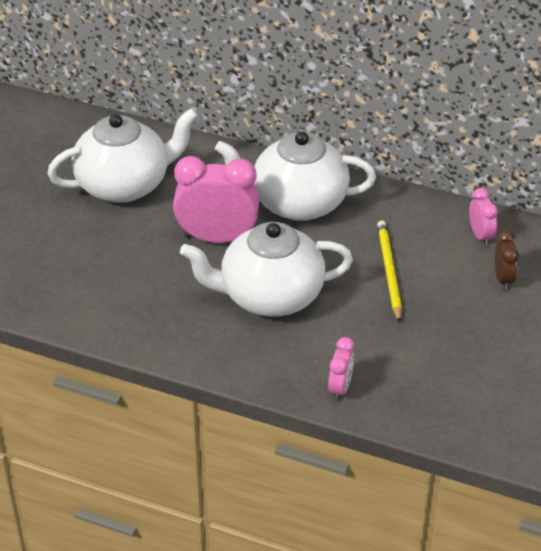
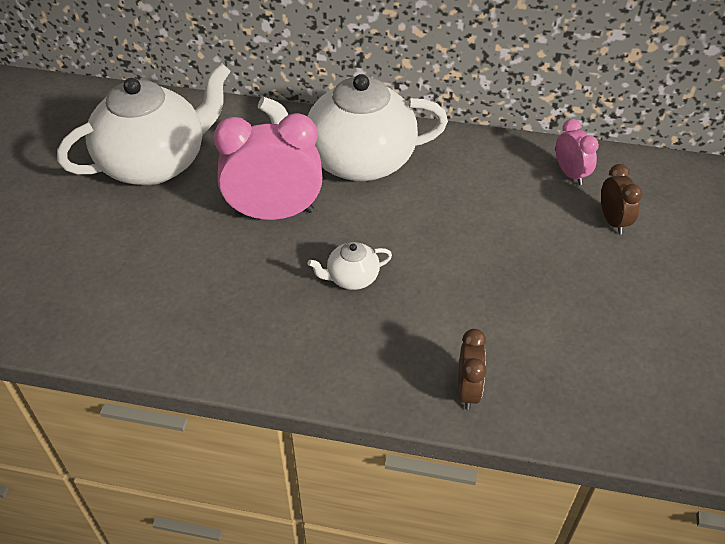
camera: 10 degrees left, 5 degrees up
white teapot [180,222,353,317] -> white teapot [307,242,392,290], size x0.42
pink clock [328,337,354,401] -> brown clock [458,329,487,410]
yellow pencil [377,221,402,323] -> none

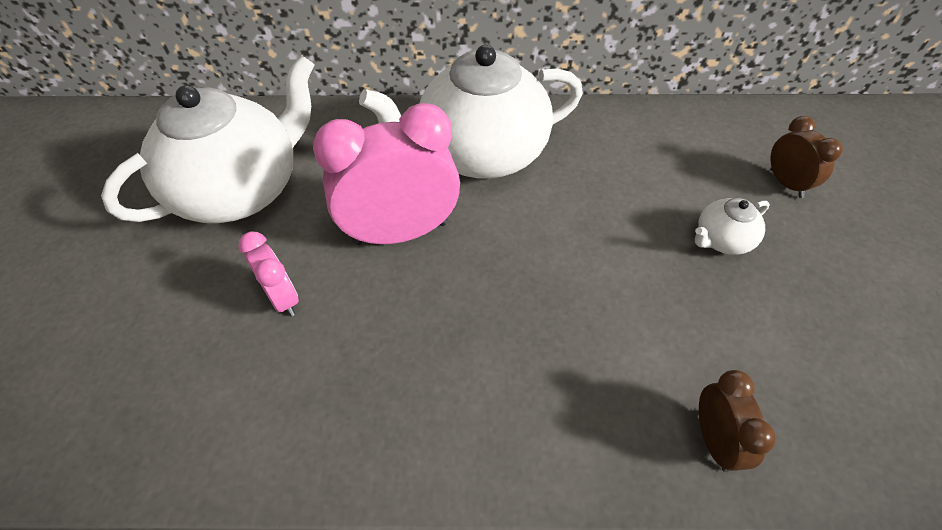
camera: 10 degrees left, 5 degrees up
white teapot [307,242,392,290] -> white teapot moved to [695,198,770,255]
pink clock [556,119,599,185] -> pink clock moved to [238,231,299,316]

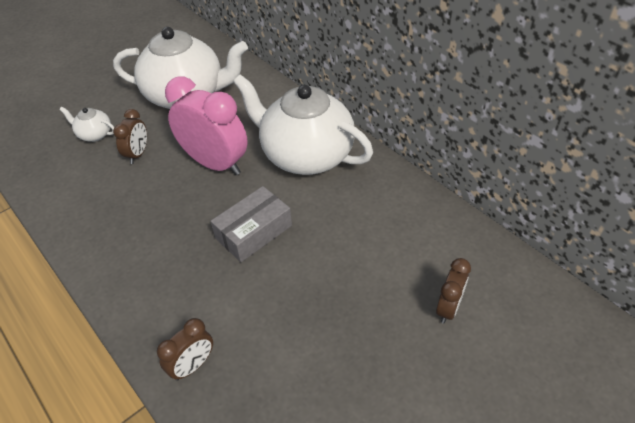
camera: 50 degrees right, 5 degrees down
pink clock [238,231,299,316] -> brown clock [113,109,147,164]
white teapot [695,198,770,255] -> white teapot moved to [59,107,114,142]
none -> grey box [211,186,292,262]

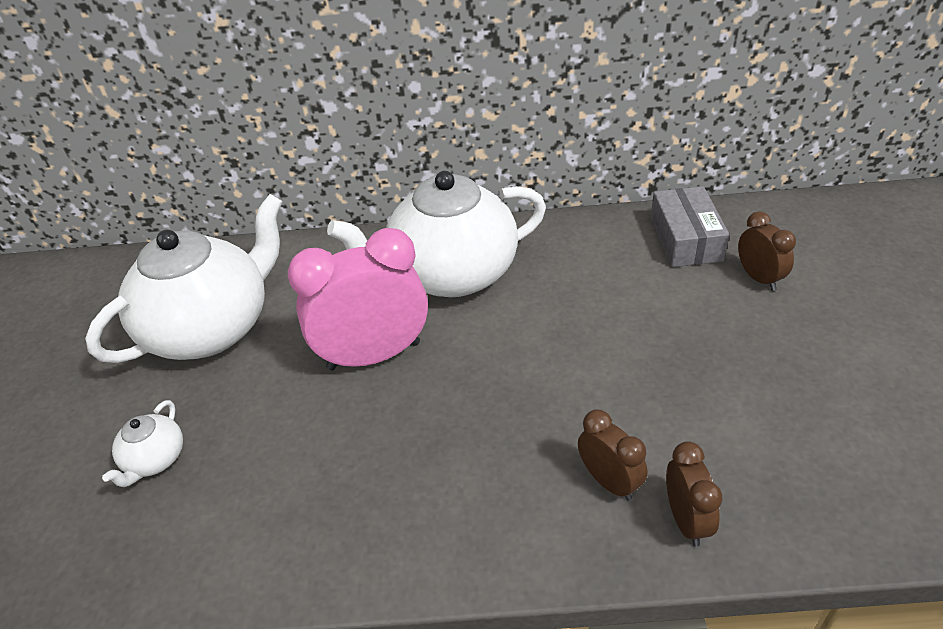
camera: 50 degrees left, 5 degrees down
white teapot [59,107,114,142] -> white teapot turned 45 degrees counterclockwise [102,400,183,487]
brown clock [113,109,147,164] -> brown clock moved to [578,410,648,501]
grey box [211,186,292,262] -> grey box moved to [651,186,730,267]

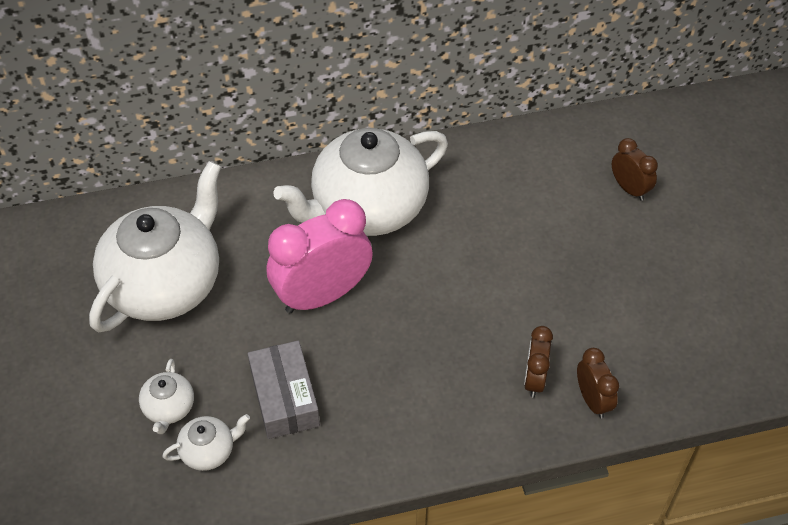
camera: 15 degrees left, 10 degrees up
brown clock [578,410,648,501] -> brown clock turned 120 degrees counterclockwise [524,326,553,397]
grey box [651,186,730,267] -> grey box moved to [248,340,320,439]
none -> white teapot [162,414,250,471]

